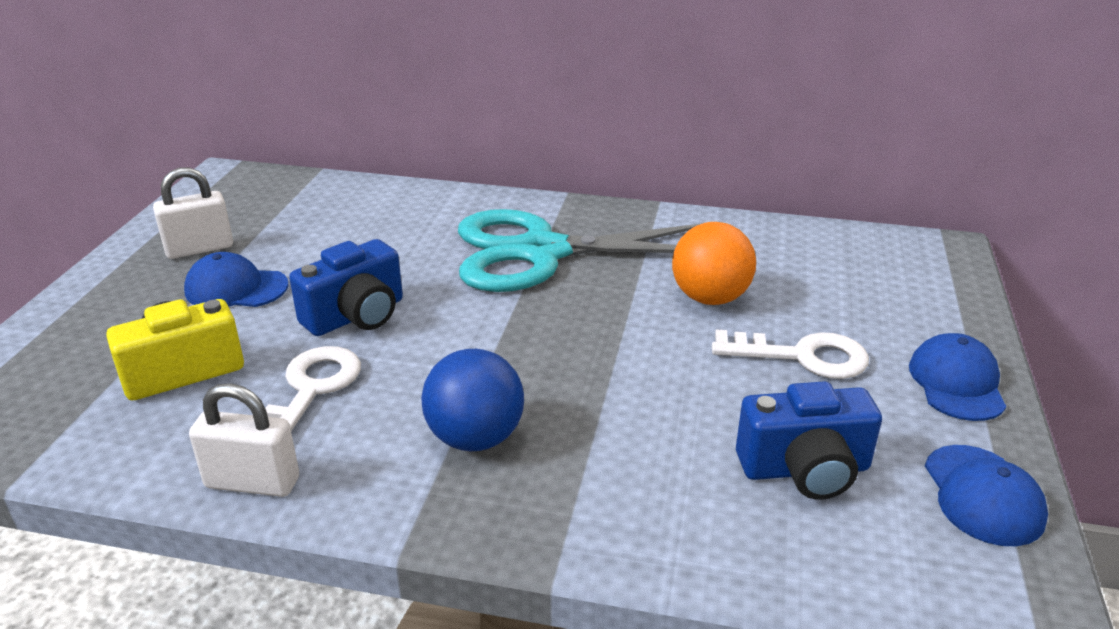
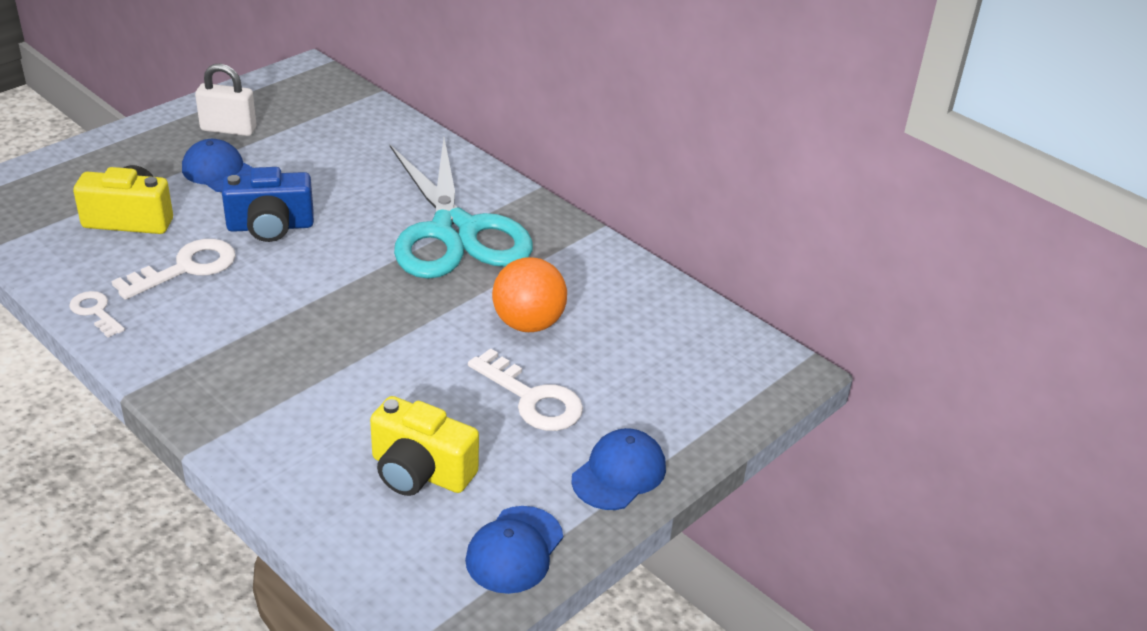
camera: 30 degrees right, 5 degrees up
white padlock [189,383,299,497] -> white key [69,291,125,338]
blue ball [421,349,524,451] -> none
turquoise scissors [458,209,703,292] -> turquoise scissors turned 135 degrees counterclockwise [390,138,533,279]
blue camera [736,381,882,500] -> yellow camera [370,396,479,496]

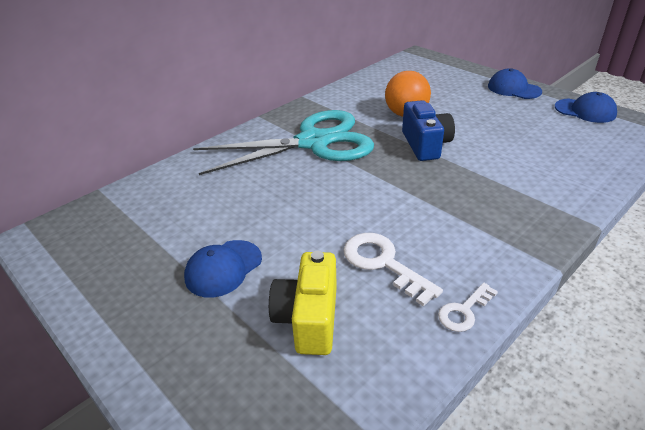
camera: 85 degrees left, 0 degrees up
white padlock [195,64,257,136] -> none
blue camera [222,167,314,242] -> blue camera moved to [402,100,455,161]
yellow camera [370,396,479,496] -> none
white key [468,348,583,431] -> none

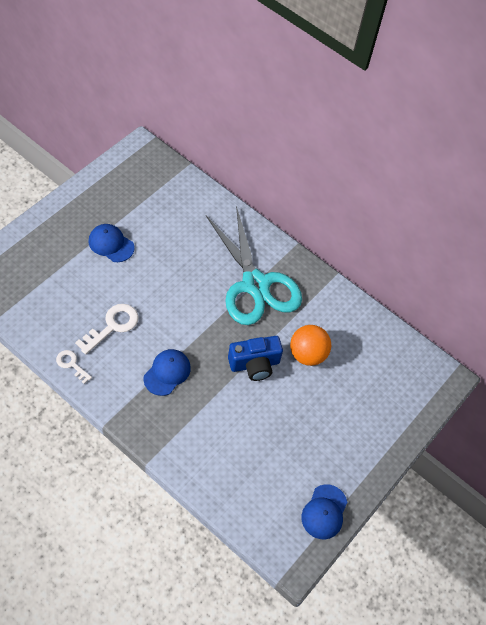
camera: 75 degrees right, 20 degrees up
yellow camera [269,251,337,355] -> none
blue cap [488,69,542,99] -> blue cap moved to [143,349,191,396]

